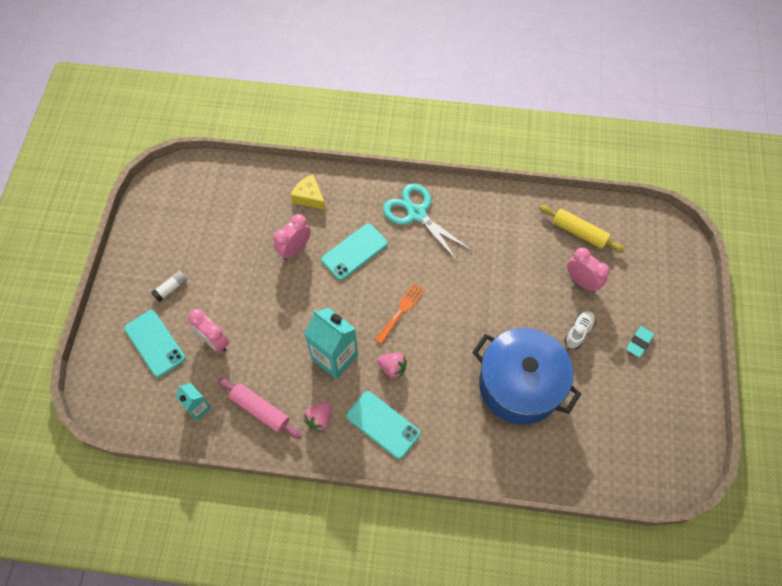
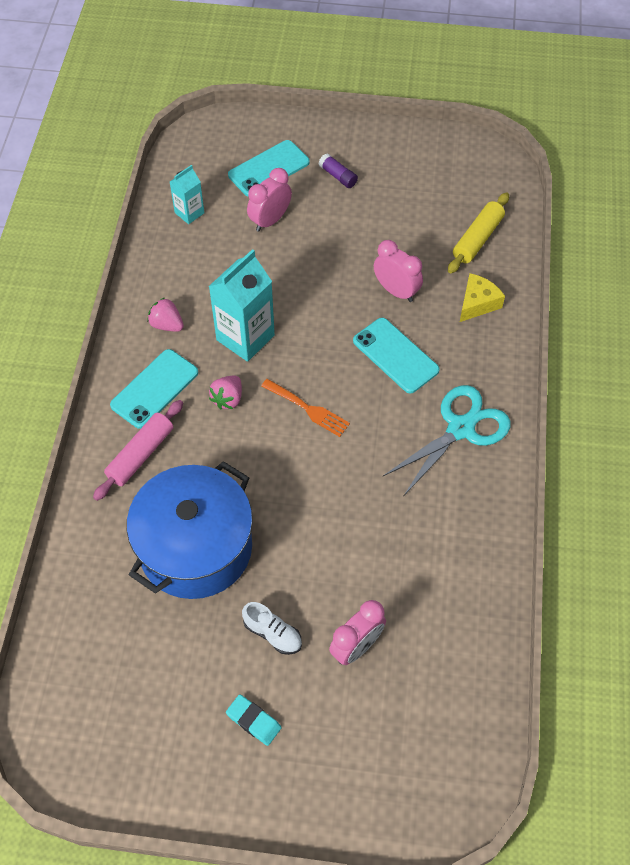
camera: 90 degrees right, 5 degrees down
white glue stick [151,271,187,302] -> purple glue stick [318,154,358,188]
pink rolling pin [218,378,302,439] -> pink rolling pin moved to [93,400,183,501]
yellow rolling pin [539,205,625,253] -> yellow rolling pin moved to [448,192,509,274]

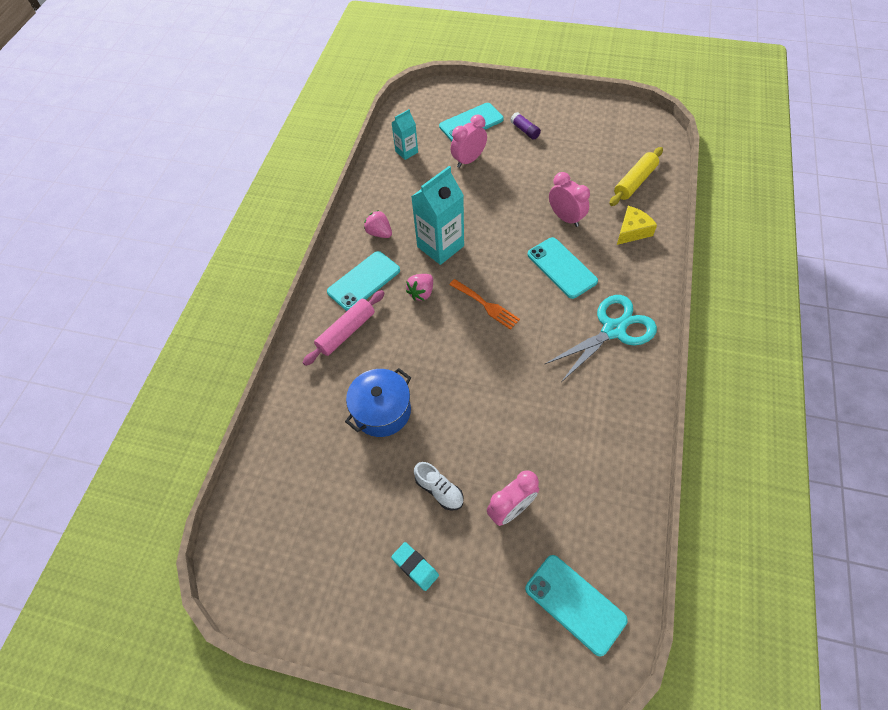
camera: 10 degrees right, 0 degrees up
blue pot [127,461,253,599] -> blue pot [345,368,411,437], size x0.61
none -> turquoise phone [525,555,628,656]

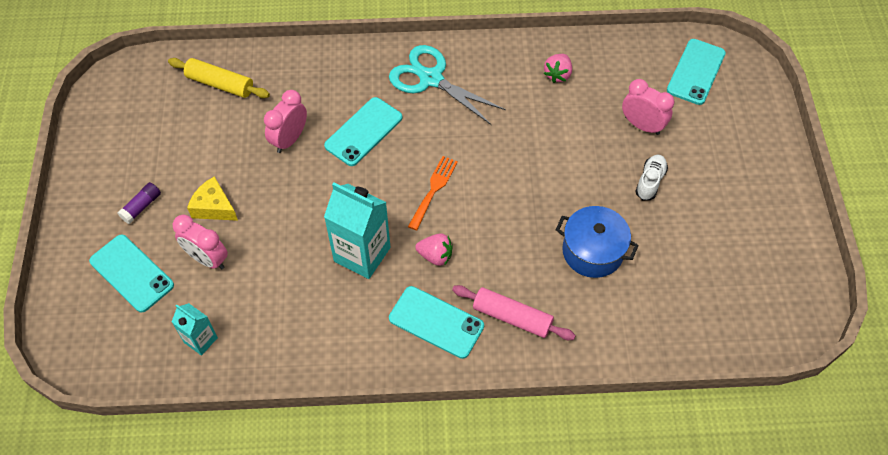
camera: 110 degrees left, 0 degrees up
pink strawberry [364,210,392,238] -> pink strawberry moved to [544,54,572,83]
turquoise eraser [391,542,439,591] -> none
yellow cheese [617,206,657,245] -> yellow cheese moved to [187,177,238,221]

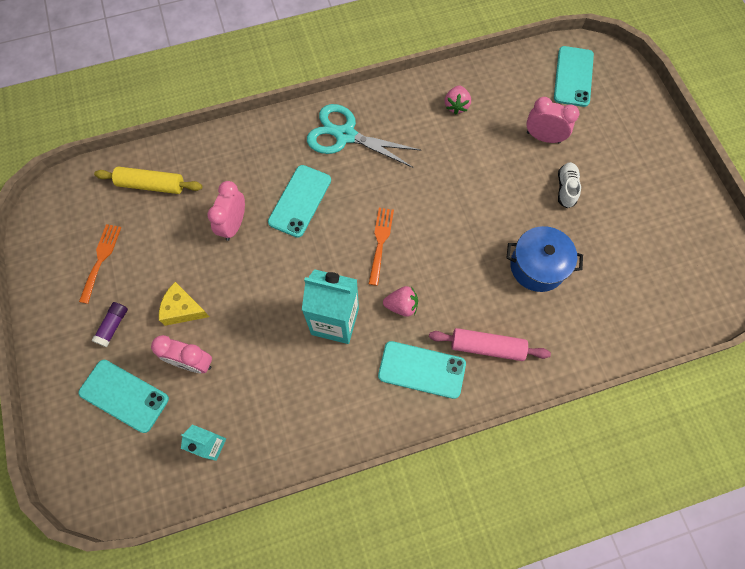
camera: 15 degrees left, 10 degrees up
none -> orange fork [79,224,122,304]

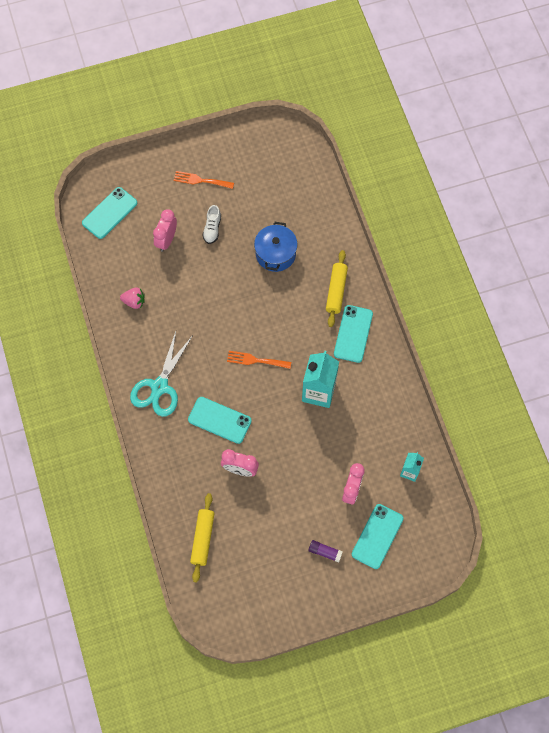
camera: 90 degrees left, 0 degrees up
orange fork [79,224,122,304] -> orange fork moved to [174,171,234,189]
yellow cheese [159,282,209,326] -> none
pink strawberry [383,286,418,317] -> none
pink rolling pin [429,328,551,361] -> yellow rolling pin [326,250,348,327]
turquoise phone [554,46,594,107] -> turquoise phone turned 60 degrees counterclockwise [82,187,137,239]
white shoe [558,162,581,208] -> white shoe turned 90 degrees counterclockwise [202,205,221,244]

